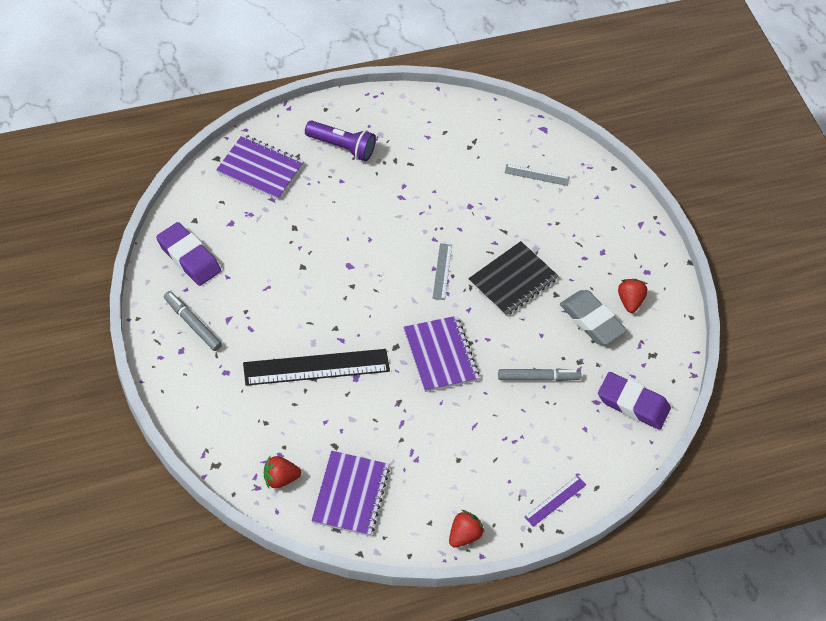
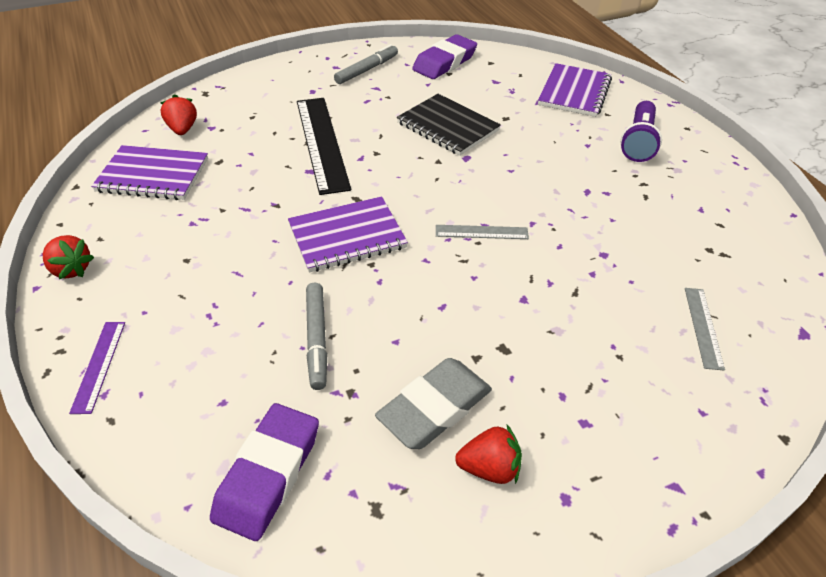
camera: 90 degrees right, 10 degrees down
black notebook [468,241,558,316] -> black notebook moved to [397,94,501,156]
purple ruler [524,475,586,527] -> purple ruler turned 45 degrees clockwise [69,322,125,414]

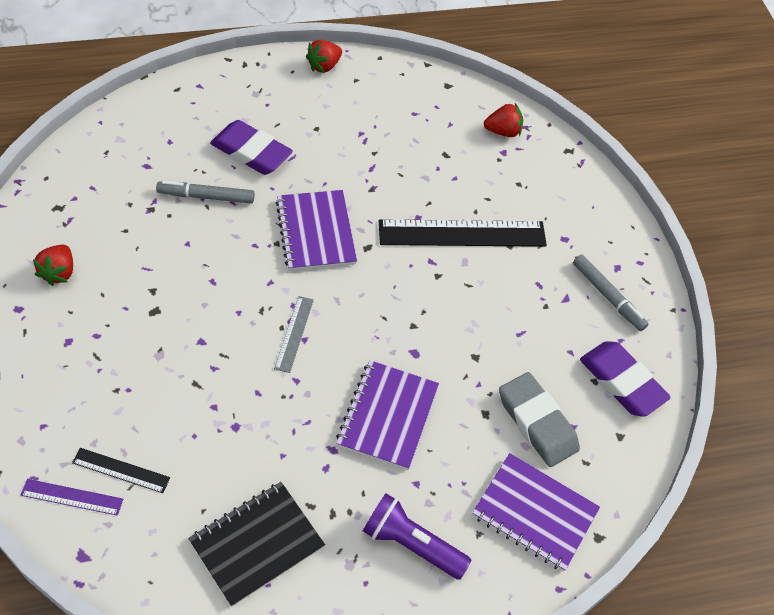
camera: 95 degrees right, 10 degrees up
purple ruler [69,322,125,414] -> purple ruler moved to [21,479,123,516]
purple notebook [91,145,208,200] -> purple notebook moved to [336,360,439,470]
purple eraser [210,403,319,541] -> purple eraser moved to [210,120,293,175]
grey eraser [375,358,492,449] -> grey eraser moved to [499,372,580,467]
black notebook [397,94,501,156] -> black notebook moved to [188,482,325,607]
grey ruler [685,288,725,370] -> black ruler [72,448,170,493]

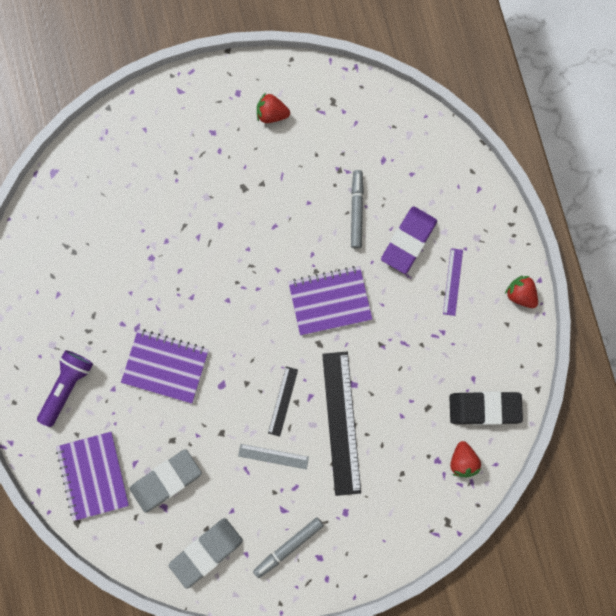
camera: 95 degrees right, 25 degrees up
purple ruler [21,479,123,516] -> purple ruler moved to [443,248,463,316]
black ruler [72,448,170,493] -> black ruler moved to [268,366,298,437]
black notebook [188,482,325,607] -> none
grey ruler [274,296,314,373] -> grey ruler moved to [238,444,309,469]
purple notebook [472,453,600,572] -> purple notebook turned 45 degrees counterclockwise [56,432,129,521]
purple eraser [580,341,671,417] -> grey eraser [169,518,243,589]
none -> black eraser [449,391,523,425]

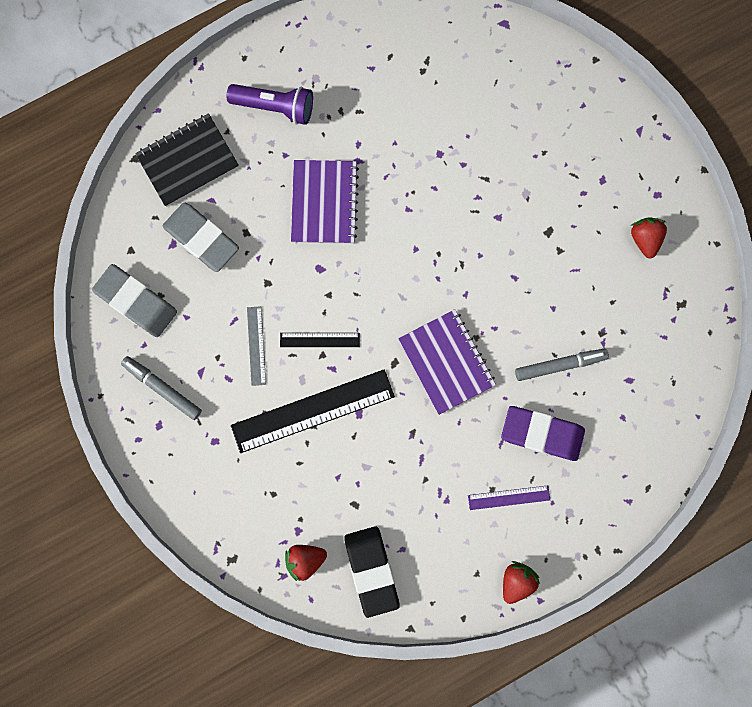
camera: 75 degrees right, 0 degrees up
purple notebook [56,432,129,521] -> black notebook [135,113,239,207]

